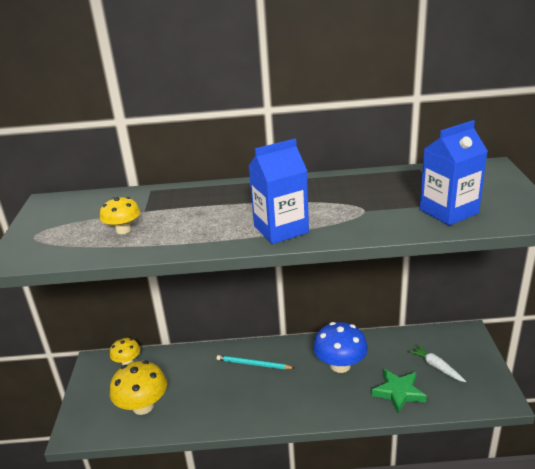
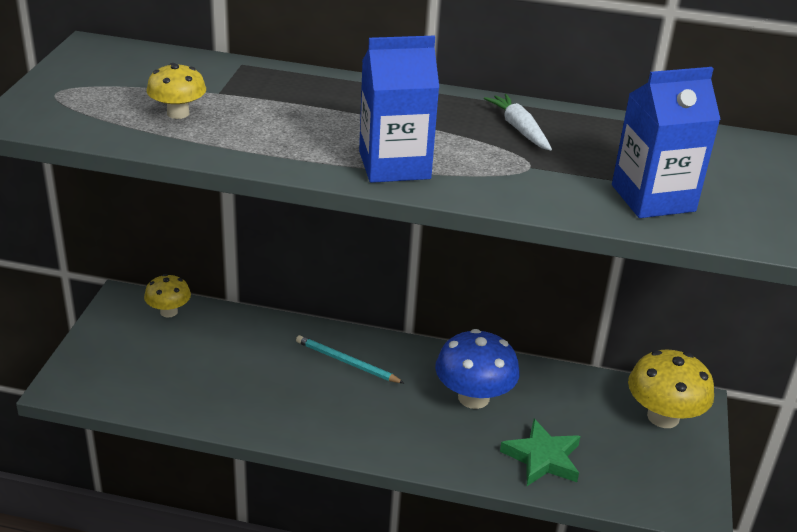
camera: 10 degrees right, 5 degrees up
yellow mushroom [110,361,167,415] -> yellow mushroom moved to [628,349,714,428]
white carrot [408,344,466,382] -> white carrot moved to [484,94,552,151]

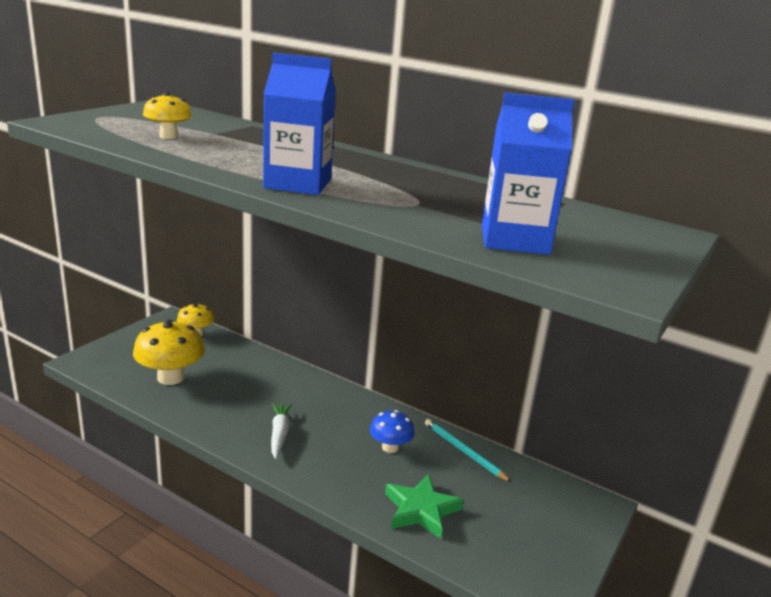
camera: 20 degrees right, 10 degrees down
turquoise pencil [296,335,404,383] -> turquoise pencil moved to [425,419,512,482]
blue mushroom [435,329,520,409] -> blue mushroom [370,410,414,453], size x0.59
white carrot [484,94,552,151] -> white carrot moved to [271,403,292,459]
yellow mushroom [628,349,714,428] -> yellow mushroom moved to [133,320,205,385]

